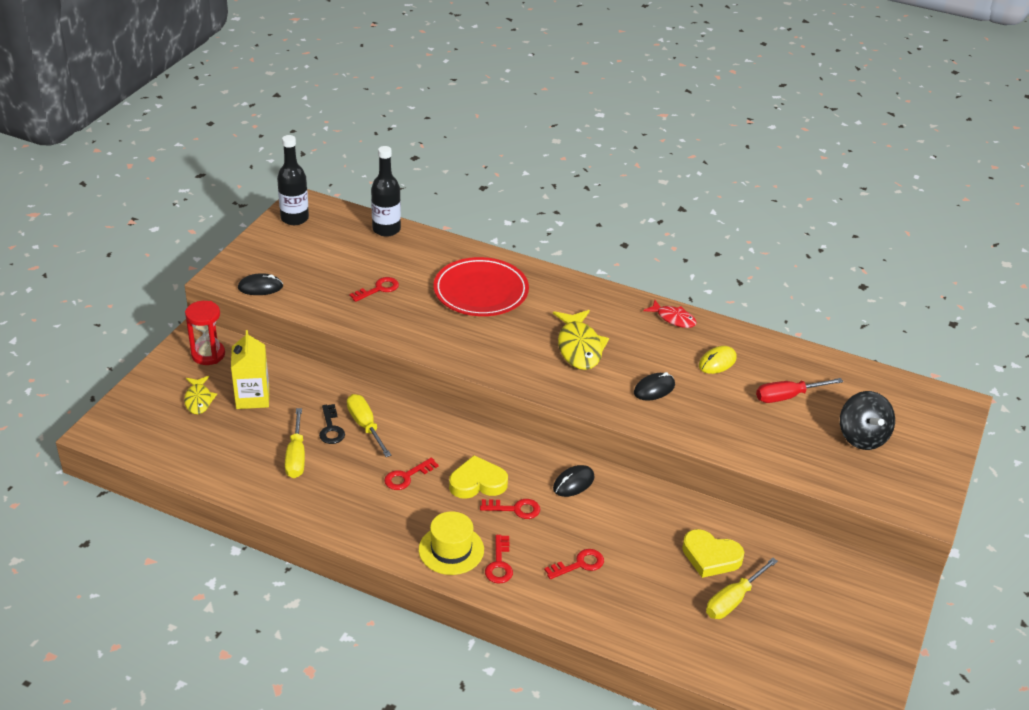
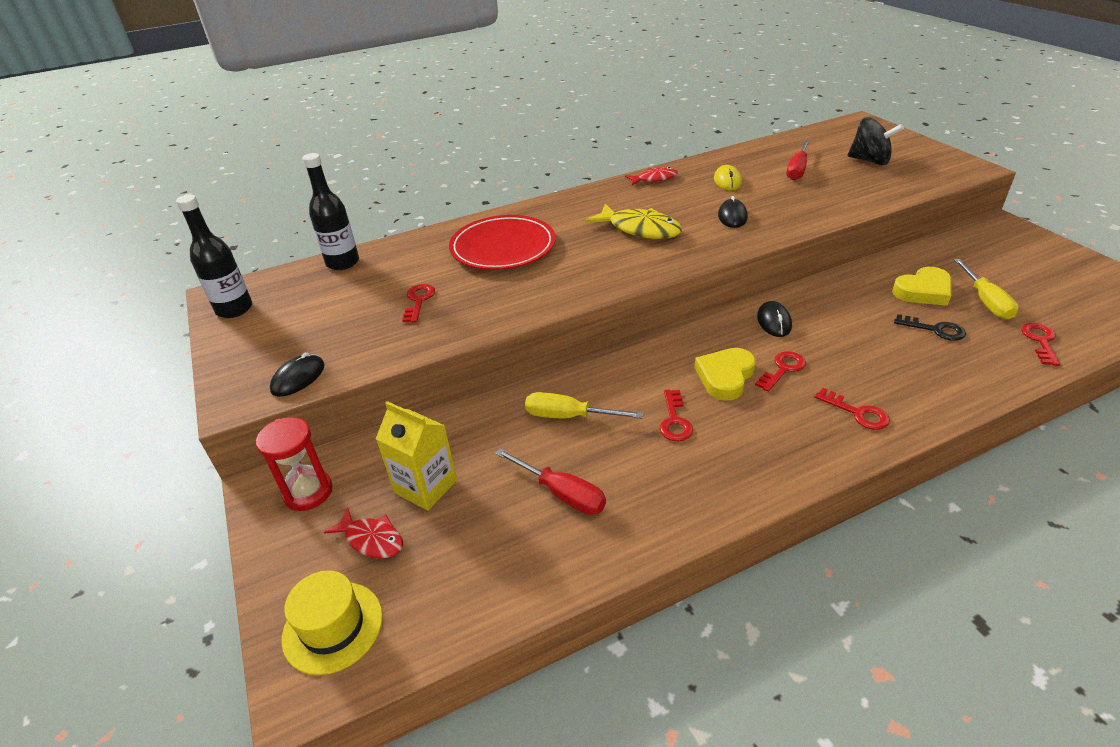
camera: 45 degrees left, 0 degrees up
yellow fish [184,376,217,414] -> red fish [324,508,403,559]
yellow screwdriver [285,408,305,478] -> red screwdriver [495,448,606,515]
black key [319,404,345,444] -> black key moved to [894,314,966,341]
yellow hat [419,511,484,575] -> yellow hat moved to [282,570,383,675]
red key [544,549,604,579] -> red key moved to [1021,323,1060,366]

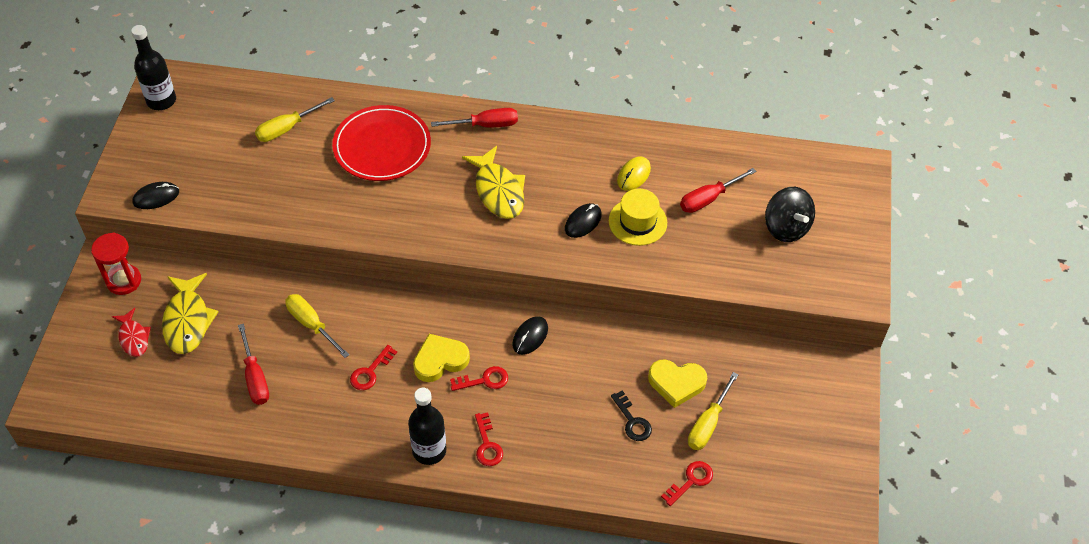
camera: 30 degrees right, 15 degrees up
yellow hat [282,570,383,675] -> yellow hat moved to [609,189,667,246]
black bottle [302,153,359,270] -> black bottle moved to [408,388,446,465]
yellow carton [376,401,457,511] -> yellow fish [162,273,219,354]
red key [402,284,435,323] -> none
red fish [625,167,678,185] -> none
none -> yellow screwdriver [255,97,335,142]
none -> red screwdriver [431,108,518,128]

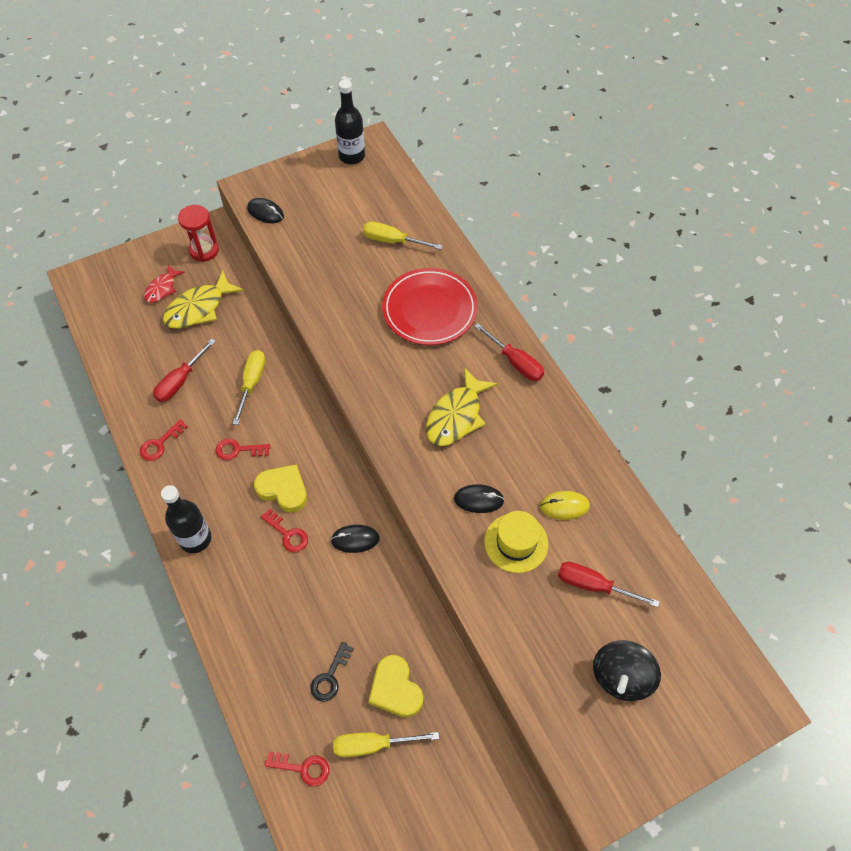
camera: 55 degrees right, 5 degrees up
red key [475,412,503,466] -> red key moved to [140,419,188,461]

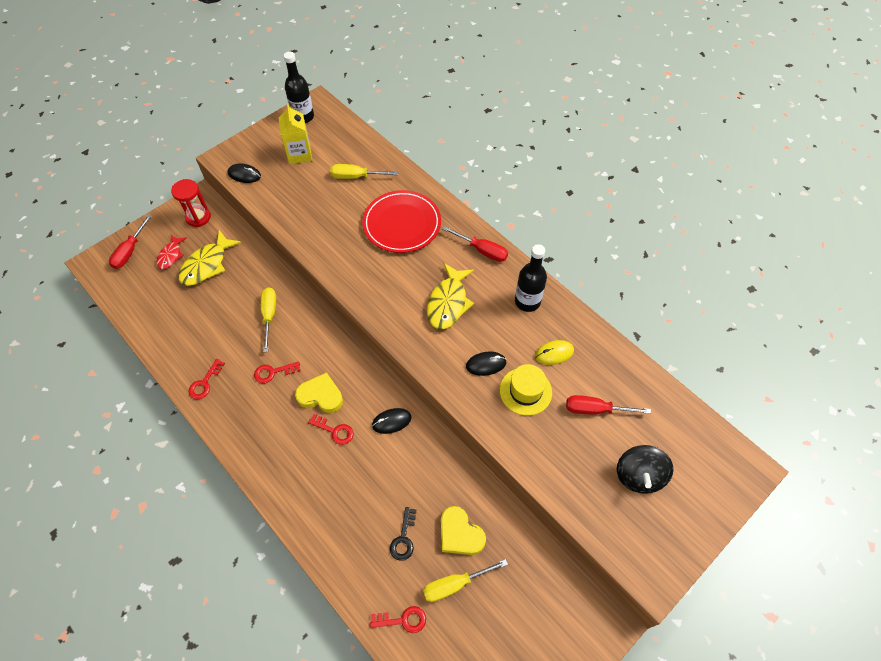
camera: 15 degrees left, 0 degrees up
red screwdriver [153,339,216,402] -> red screwdriver moved to [109,215,152,269]
black bottle [161,485,211,553] -> black bottle moved to [515,244,547,312]
none -> yellow carton [279,104,312,164]

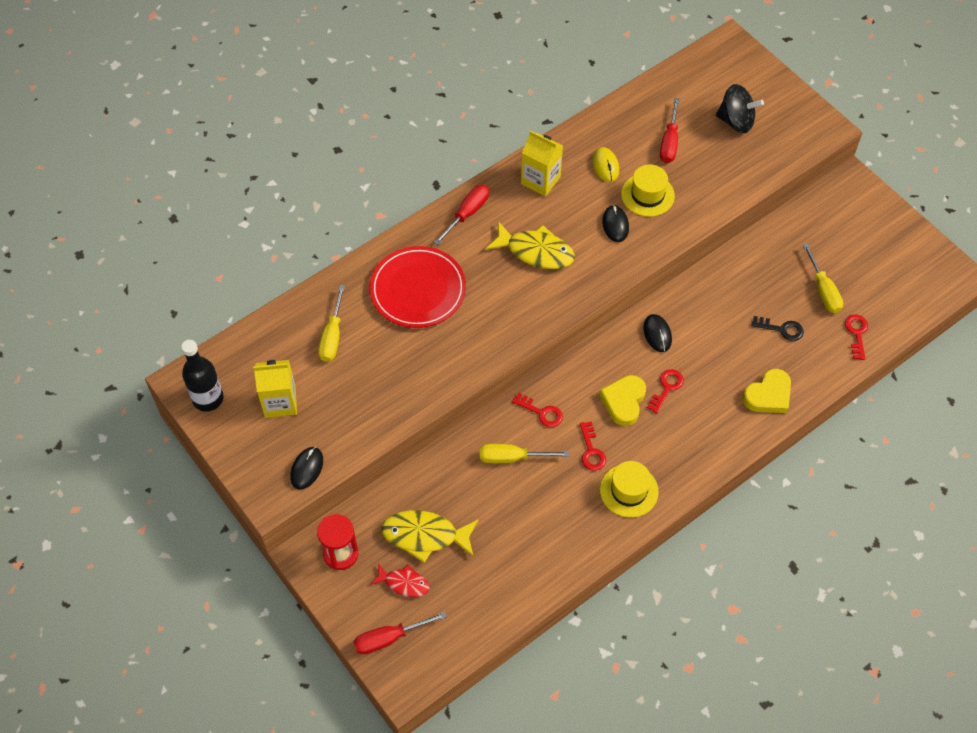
camera: 85 degrees left, 0 degrees up
red screwdriver [109,215,152,269] -> red screwdriver turned 135 degrees clockwise [353,612,447,655]
yellow fish [178,230,242,286] -> yellow fish turned 150 degrees clockwise [382,510,478,563]
red key [189,359,225,399] -> red key moved to [512,393,563,427]
yellow heart [441,506,486,555] -> yellow heart moved to [743,369,791,413]
black bottle [515,244,547,312] -> yellow carton [521,130,563,196]
none -> yellow hat [600,461,659,518]

